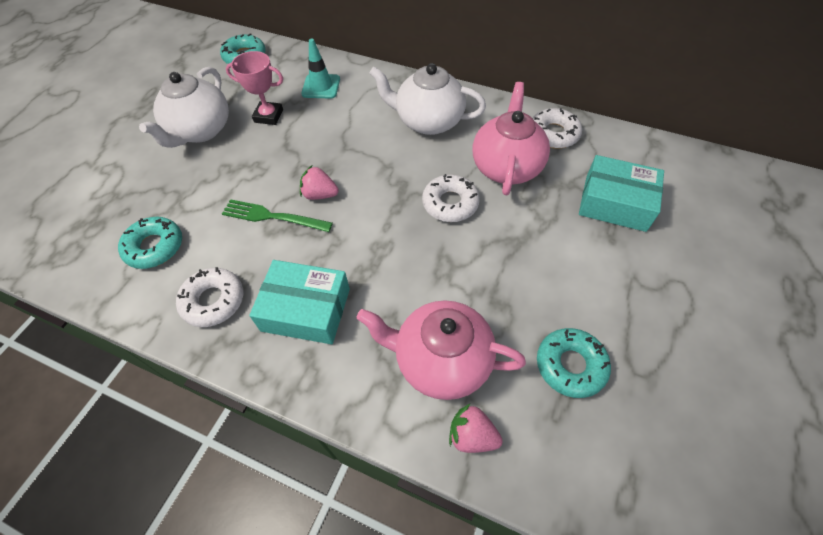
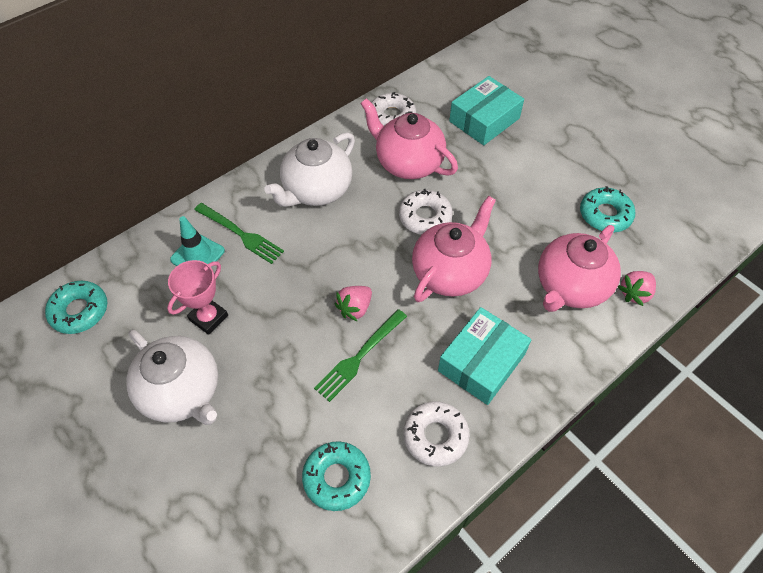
camera: 65 degrees left, 0 degrees up
none -> green fork [194,203,284,264]
none -> pink teapot [412,196,496,302]

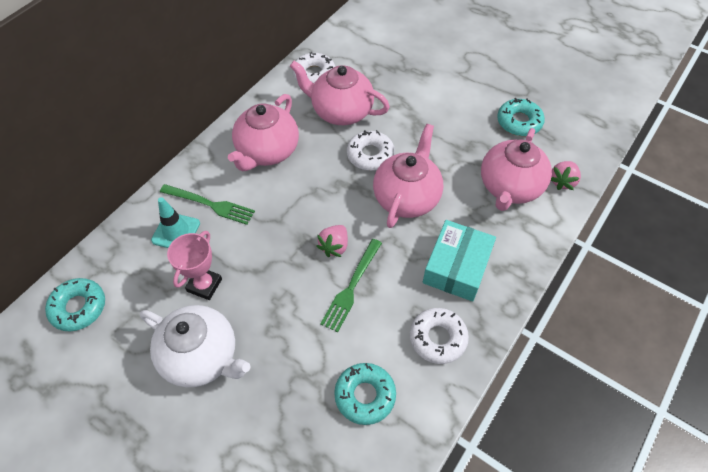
camera: 15 degrees left, 0 degrees up
white teapot [264,132,355,207] -> pink teapot [228,94,299,171]
turquoise box [449,76,524,145] -> none

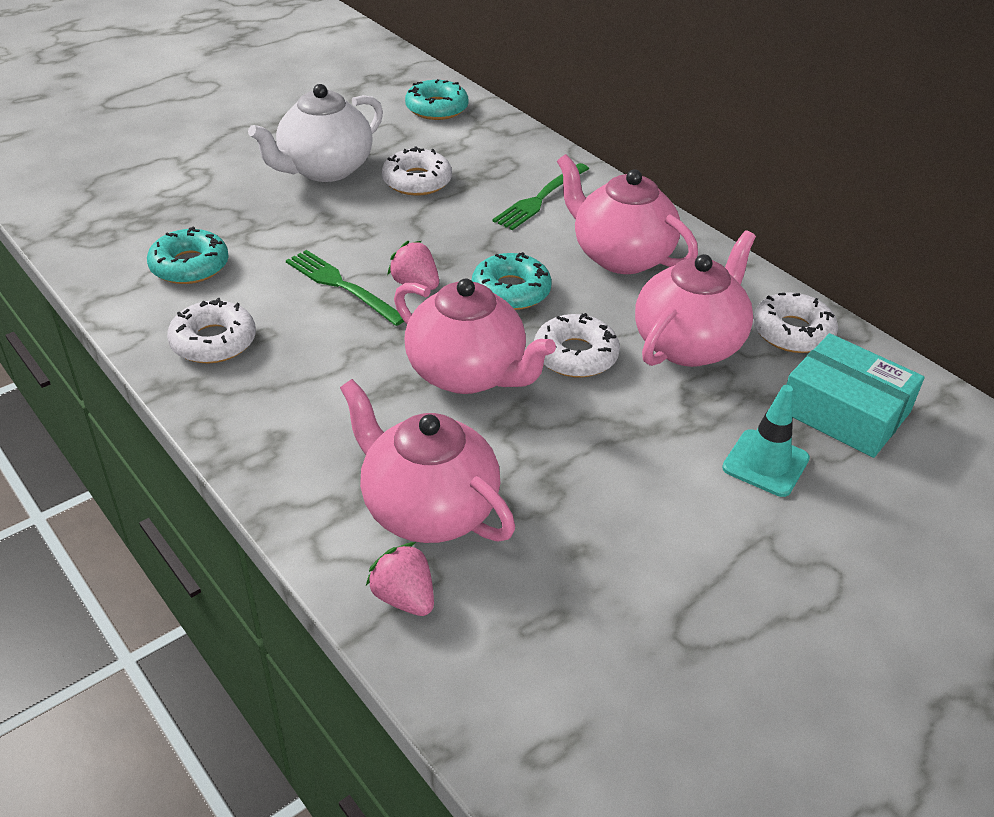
camera: 105 degrees right, 15 degrees down
turquoise traffic cone [151,197,200,248] -> turquoise traffic cone moved to [722,385,810,497]
pink trophy [167,231,222,300] -> white donut [382,146,452,196]
turquoise box [423,220,496,302] -> turquoise box moved to [786,333,925,458]
turquoise donut [497,97,545,136] -> turquoise donut moved to [472,252,552,310]

